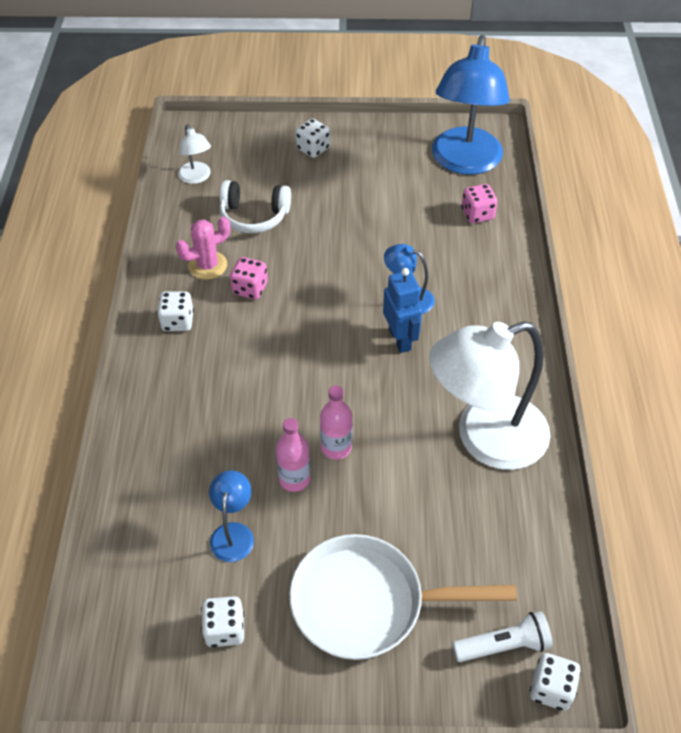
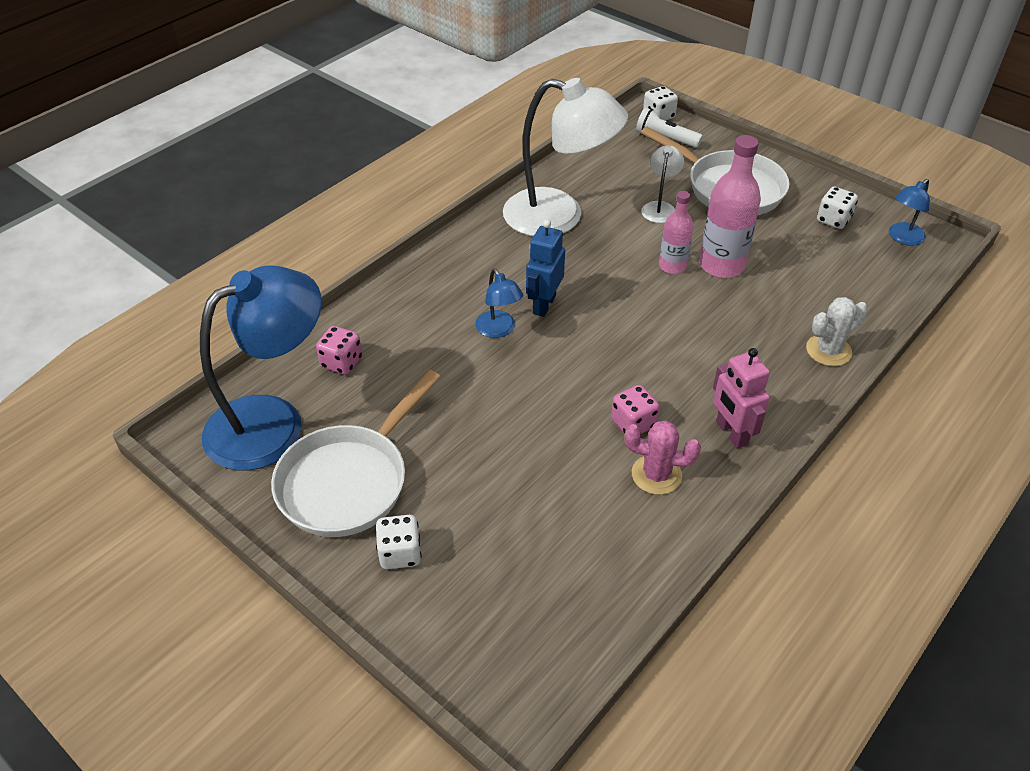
camera: 140 degrees left, 5 degrees down
white dice [157,291,194,331] -> pink robot [713,348,770,449]
white lamp [178,124,211,184] -> white lamp moved to [641,145,684,223]
blue lamp [209,470,254,562] -> blue lamp moved to [889,179,930,246]
white headphones [220,180,291,233] -> none
pink bottle [276,418,310,492] -> pink bottle [699,135,761,278], size x1.65
none -> white pan [271,370,441,537]
none -> white cactus [806,297,868,366]

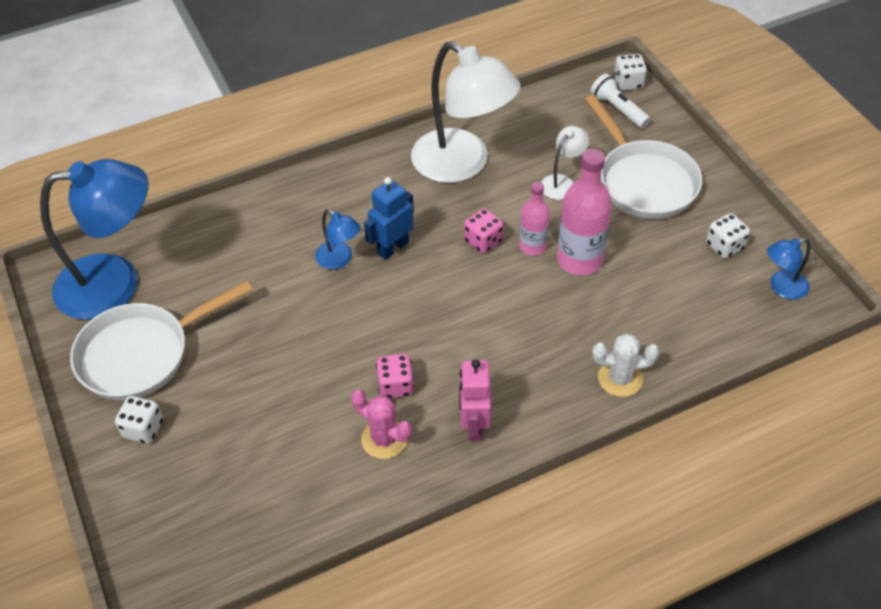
camera: 25 degrees right, 5 degrees up
pink dice [316,326,362,375] -> pink dice moved to [464,208,504,254]
blue lamp [475,268,524,338] -> blue lamp turned 45 degrees counterclockwise [315,209,361,270]

